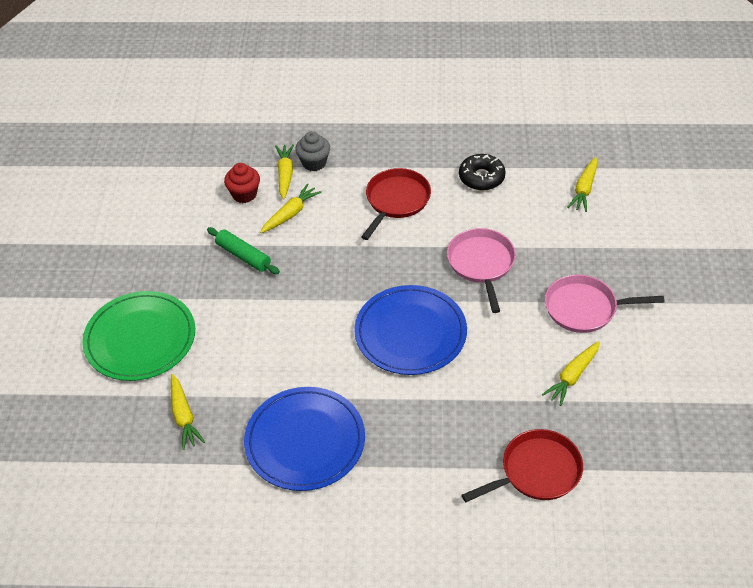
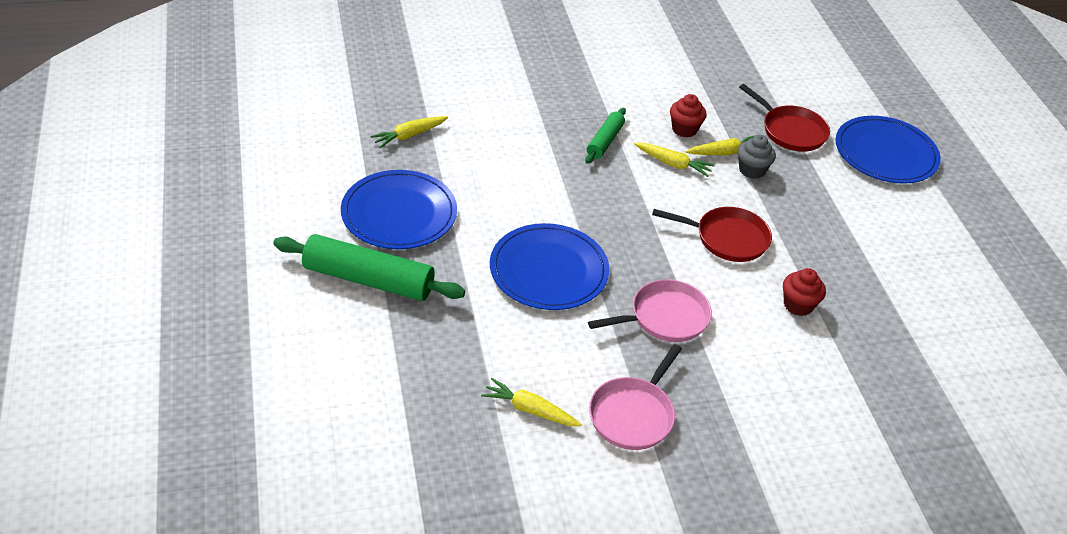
camera: 70 degrees right, 5 degrees down
green plate [82,291,195,381] -> none
black donut [459,154,506,191] -> red cupcake [783,268,826,316]
red pan [462,429,583,502] -> red pan moved to [739,84,830,152]
pink pan [545,274,664,333] -> pink pan turned 135 degrees counterclockwise [589,344,682,450]
yellow carrot [568,157,598,212] -> none
none -> green rolling pin [273,234,465,301]
none -> blue plate [835,116,941,184]

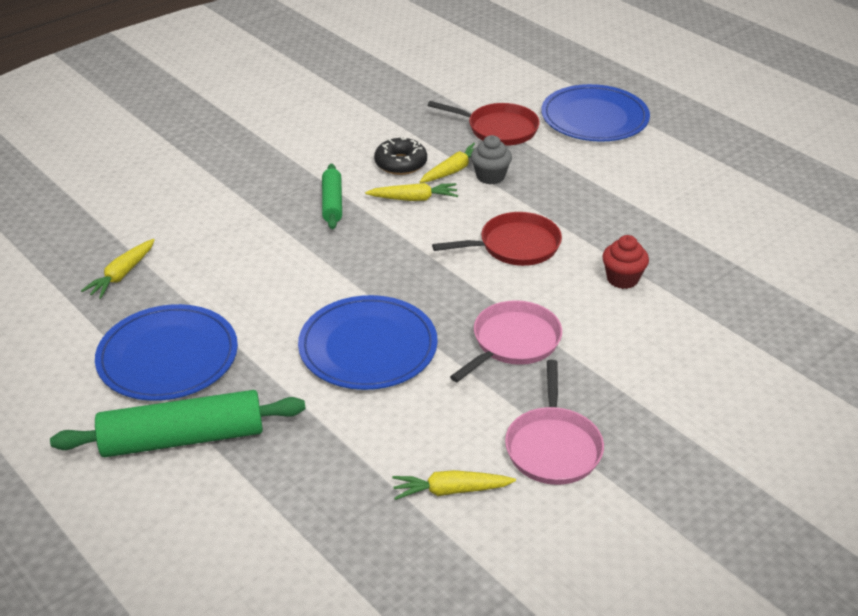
camera: 25 degrees left, 5 degrees down
red cupcake [670,94,707,138] -> black donut [374,136,427,175]

